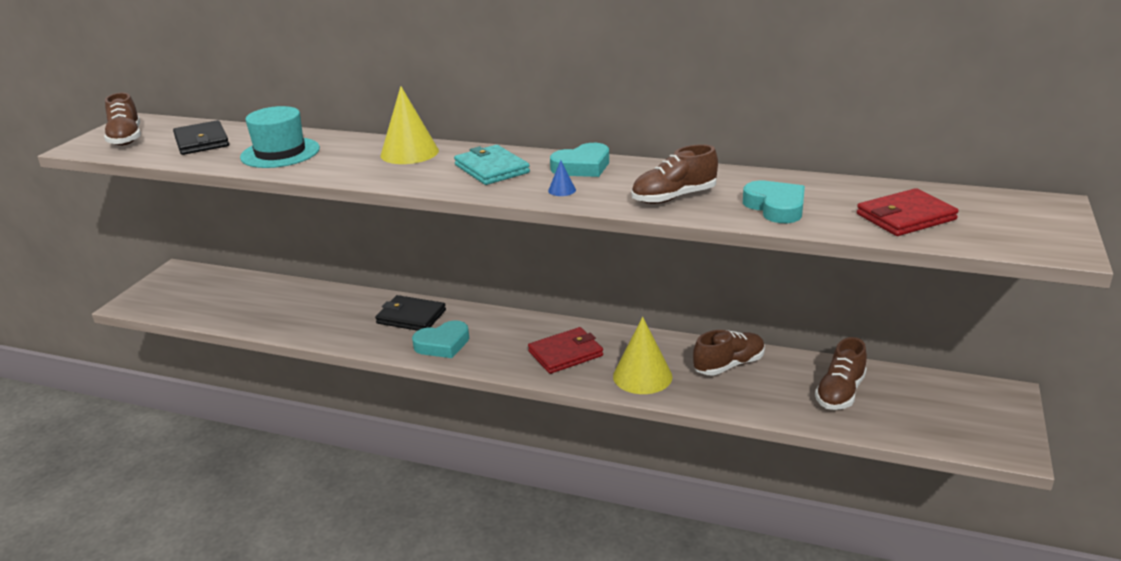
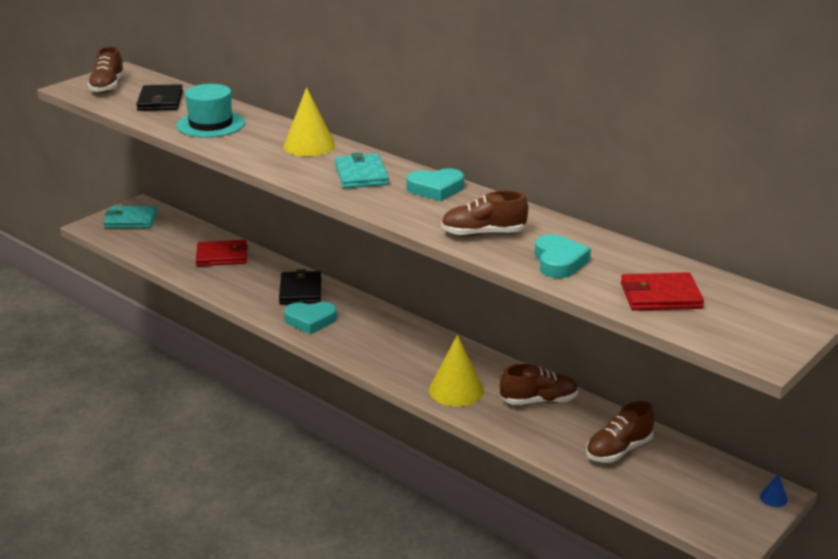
camera: 20 degrees right, 0 degrees up
black wallet [375,295,446,331] -> black wallet turned 45 degrees clockwise [279,269,321,304]
red wallet [528,327,603,374] -> red wallet moved to [196,240,248,266]
blue cone [548,160,576,196] -> blue cone moved to [760,473,788,507]
none -> turquoise wallet [104,206,158,228]

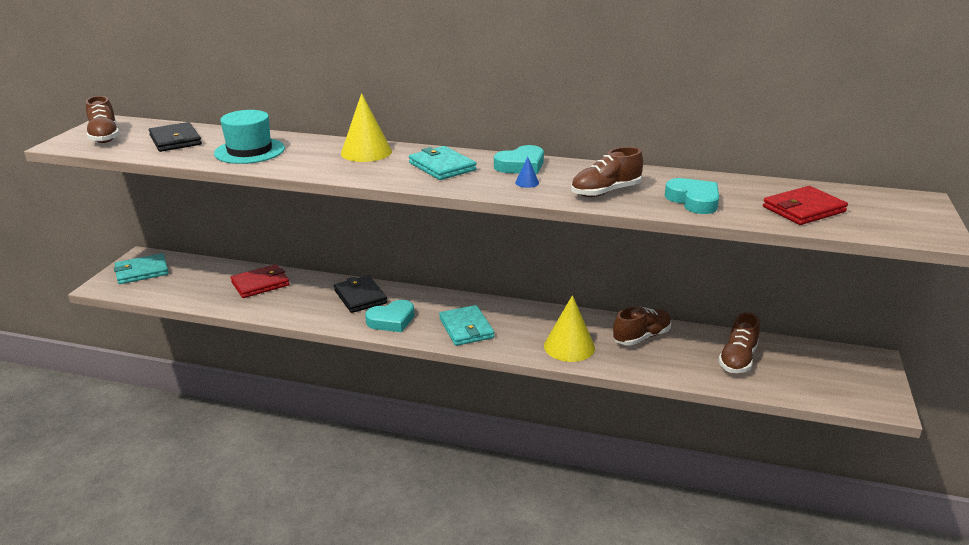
camera: 25 degrees left, 0 degrees up
blue cone [760,473,788,507] -> blue cone moved to [515,157,539,188]
none -> turquoise wallet [439,305,494,346]

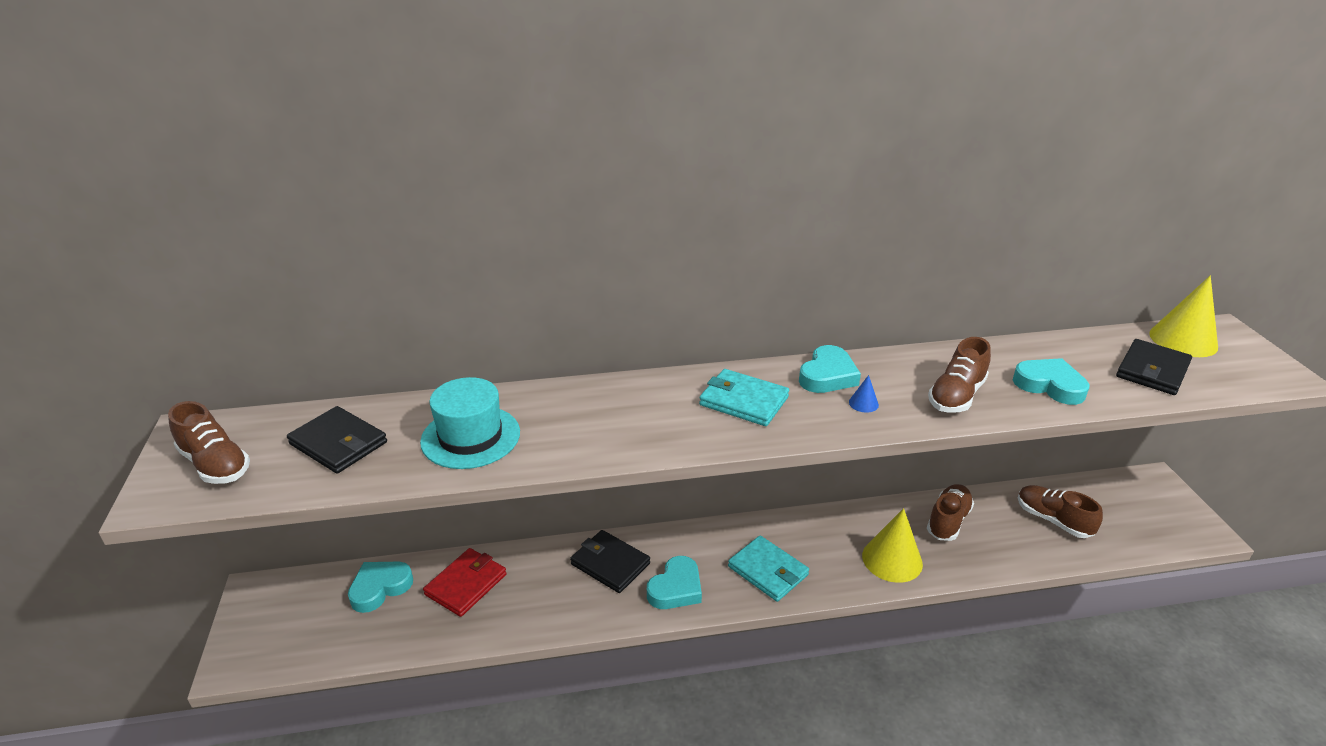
camera: 25 degrees left, 5 degrees up
turquoise wallet [114,253,169,284] -> none
yellow cone [341,93,392,162] -> yellow cone moved to [1149,276,1218,357]
brown shoe [718,312,760,373] -> brown shoe turned 135 degrees clockwise [1018,485,1103,538]
red wallet [763,186,848,225] -> black wallet [1116,339,1192,395]
none -> turquoise heart [348,562,413,613]

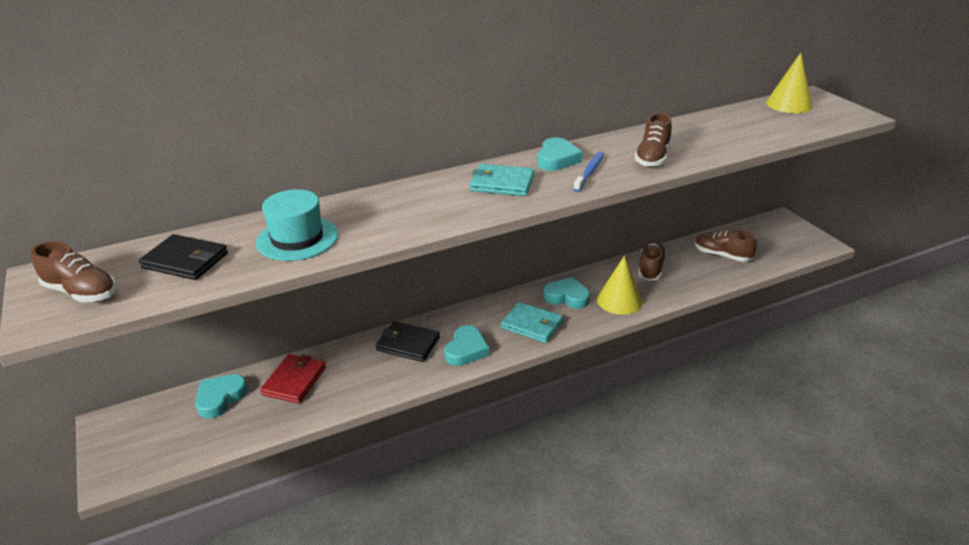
camera: 15 degrees left, 0 degrees up
blue cone [849,375,879,413] -> blue toothbrush [573,151,604,192]
turquoise heart [1013,358,1089,405] -> turquoise heart moved to [543,277,590,309]
black wallet [1116,339,1192,395] -> none

